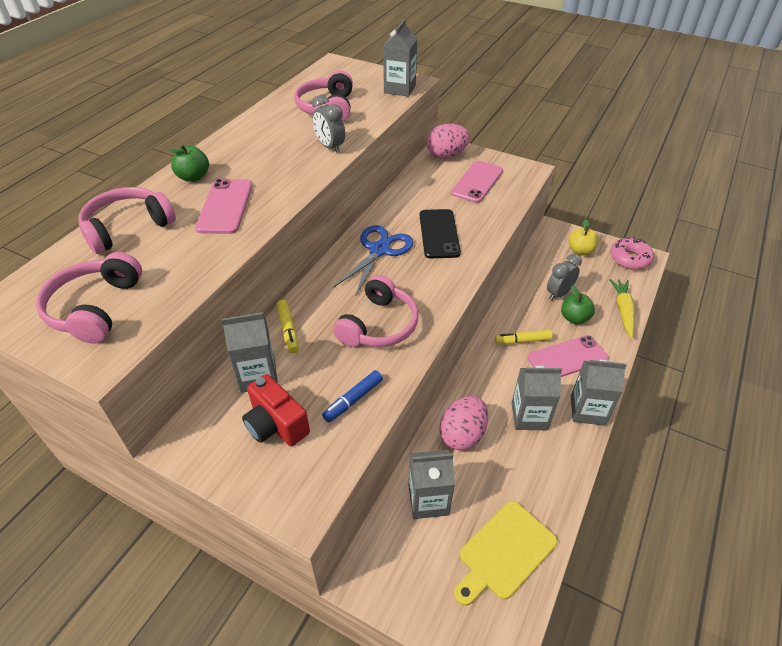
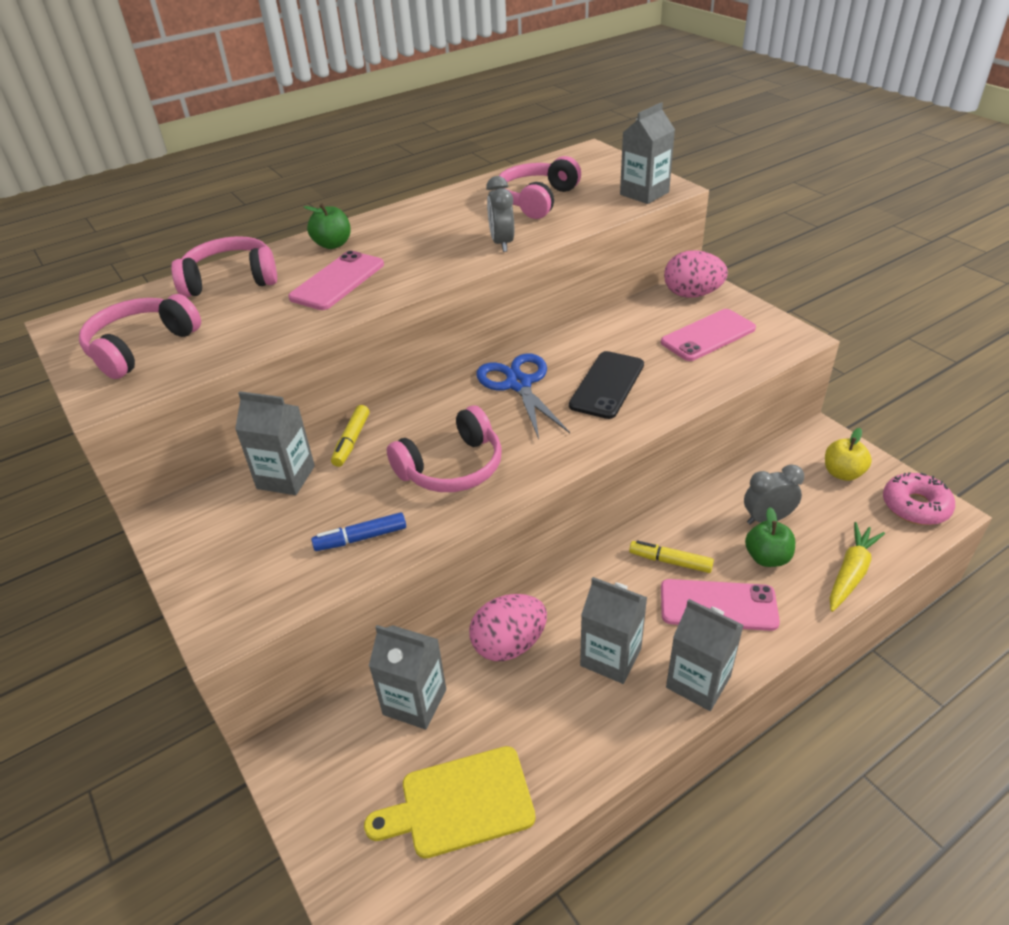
camera: 30 degrees right, 5 degrees down
red camera [242,374,310,446] -> none
blue scissors [334,225,413,295] -> blue scissors turned 75 degrees counterclockwise [476,353,570,439]

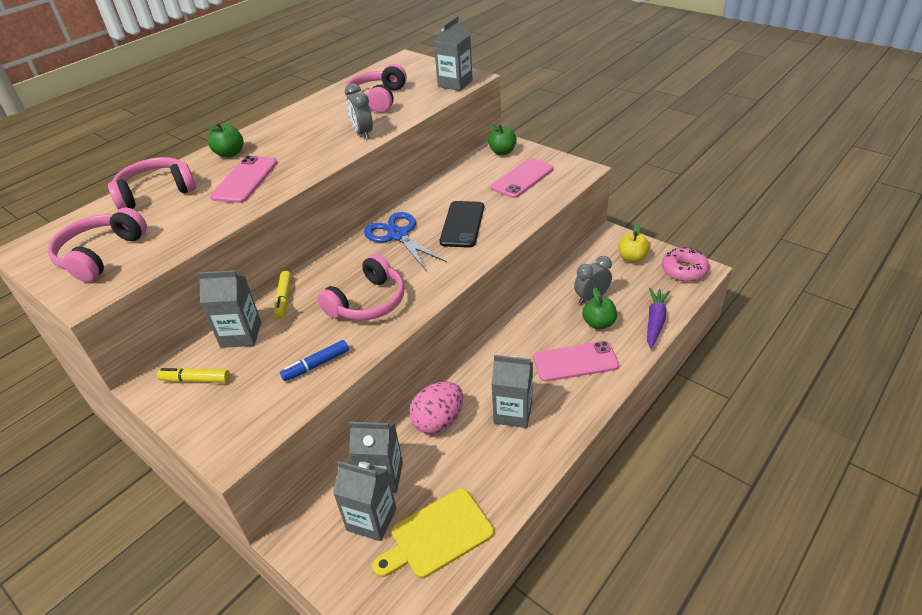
camera: 15 degrees left, 0 degrees up
yellow marker [629,541,714,573] -> yellow marker moved to [157,368,230,383]
pink egg [664,250,728,298] -> green apple [488,124,517,155]
grey carton [666,599,744,711] -> grey carton moved to [333,460,397,541]
yellow carrot [830,522,885,612] -> purple carrot [647,288,670,348]

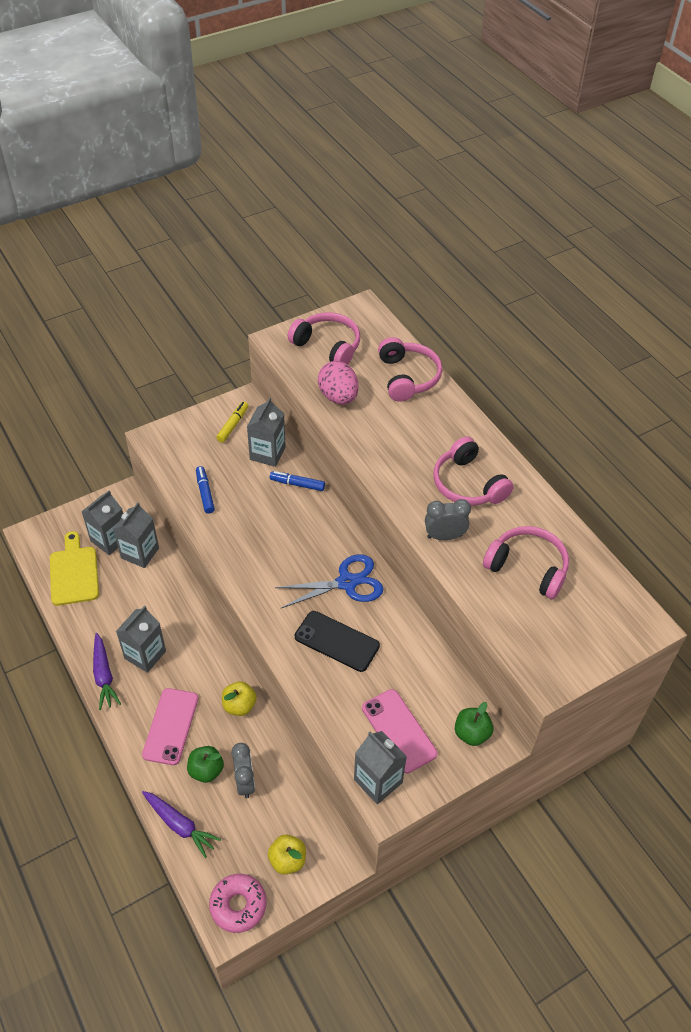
camera: 105 degrees right, 10 degrees up
green apple [204,123,244,158] -> none
pink phone [210,156,277,203] -> none
yellow marker [274,271,292,319] -> blue marker [270,471,325,491]
pink headphones [317,254,405,320] -> pink headphones moved to [433,437,514,506]
pink egg [409,382,463,434] -> pink egg moved to [318,361,359,405]
grey carton [434,16,473,91] -> grey carton moved to [354,731,407,804]
none -> purple carrot [93,633,121,710]
none -> yellow apple [222,681,257,716]

